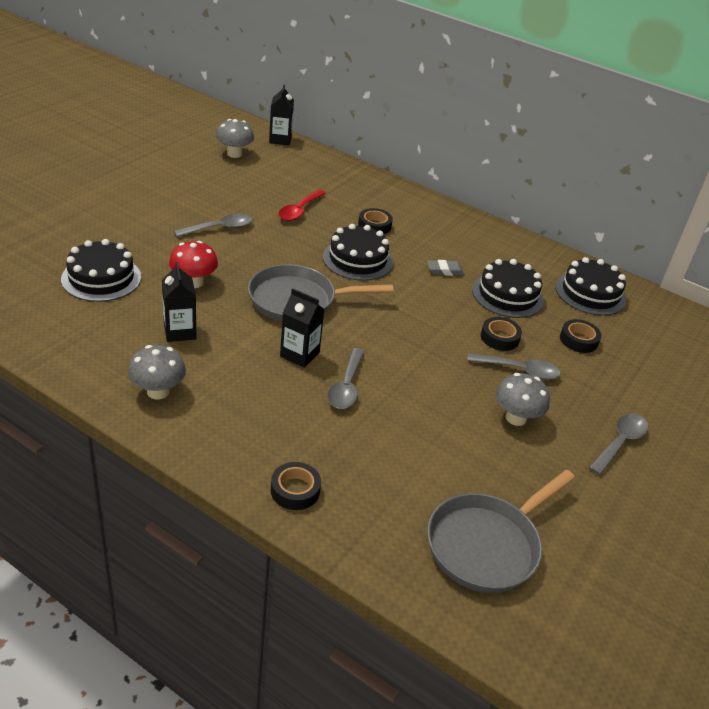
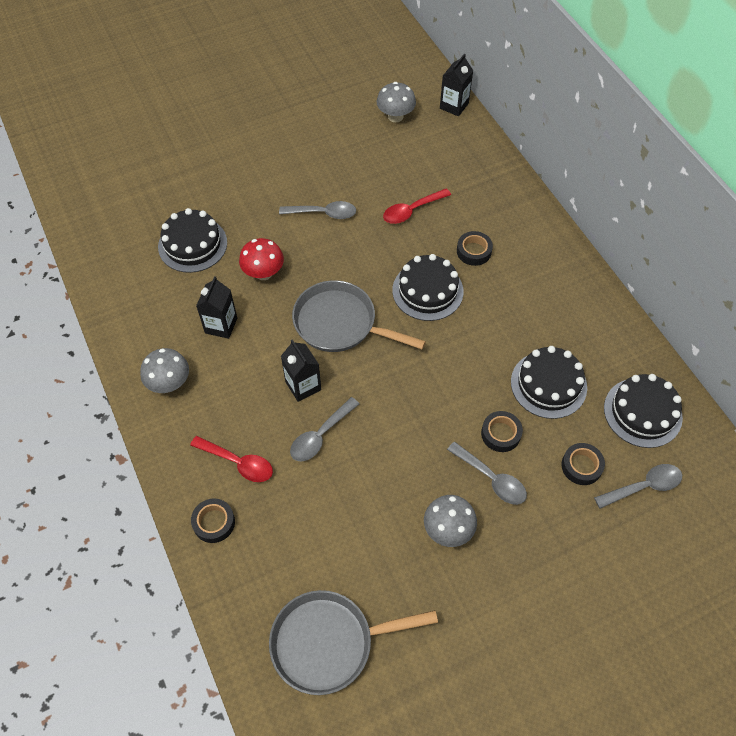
camera: 35 degrees right, 20 degrees up
grey eraser [427,260,464,276] -> none
grey spoon [588,414,648,475] -> grey spoon moved to [594,464,682,509]
none -> red spoon [190,436,273,482]

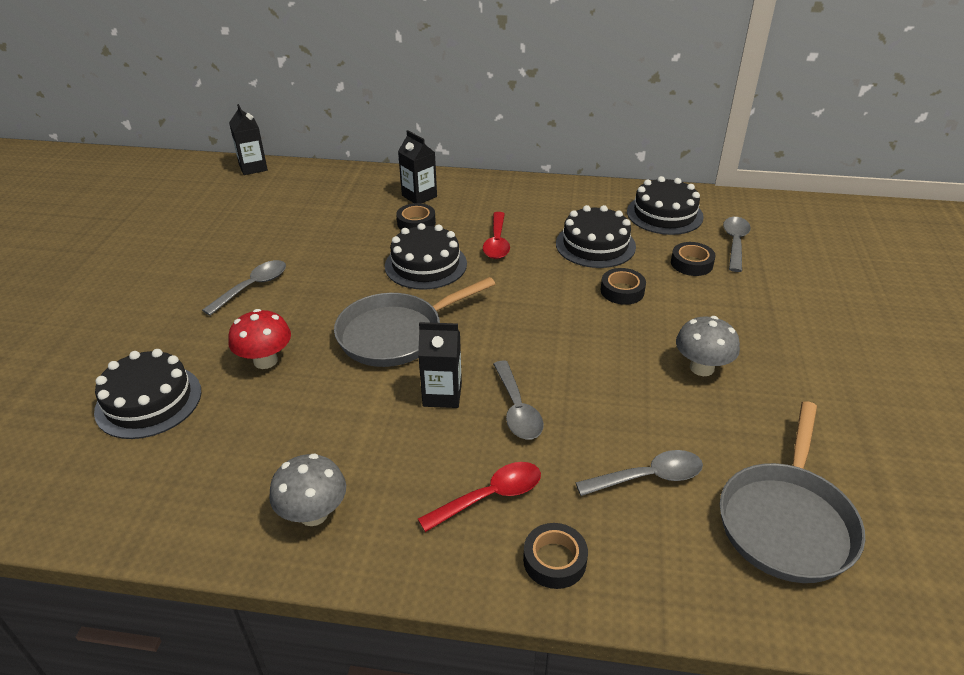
camera: 55 degrees left, 20 degrees down
black carton [196,276,237,339] -> black carton moved to [398,130,437,203]
grey mushroom [377,82,416,122] -> none
red spoon [383,188,451,224] -> red spoon moved to [483,212,510,259]
grey spoon [447,442,527,505] -> grey spoon moved to [575,450,703,496]

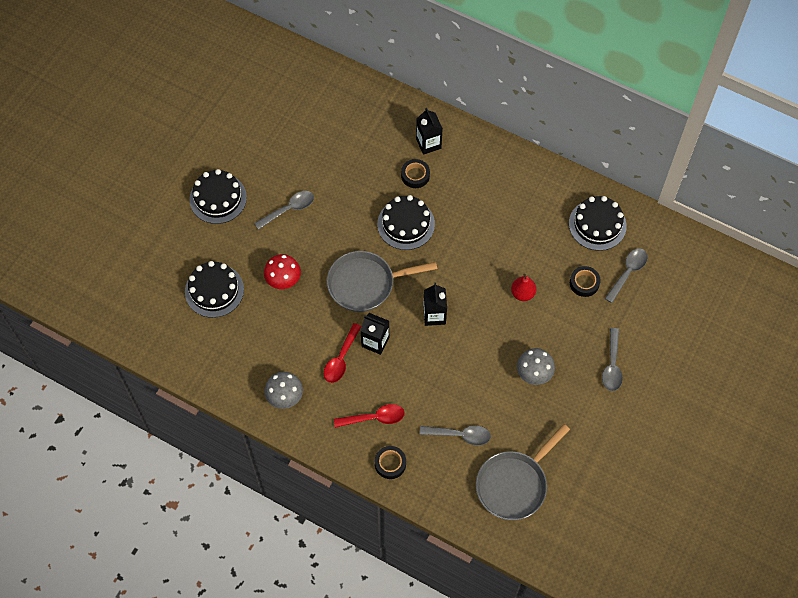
camera: 20 degrees right, 25 degrees up
black carton [229,104,268,175] -> black carton moved to [423,283,447,326]
red spoon [483,212,510,259] -> red spoon moved to [324,323,362,383]
grey spoon [493,360,544,439] -> grey spoon moved to [602,328,623,391]
black cake [556,205,636,268] -> black cake moved to [189,169,247,224]
black tape [601,268,646,305] -> red pear [511,274,536,301]

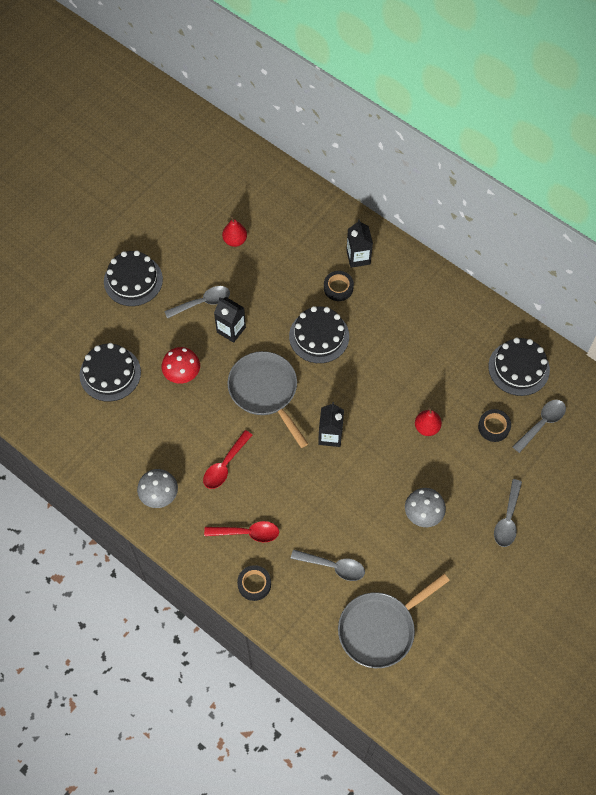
camera: 10 degrees right, 0 degrees up
grey pan [327,251,437,312] -> grey pan turned 60 degrees clockwise [227,351,308,448]
black carton [361,313,389,355] -> black carton moved to [214,297,246,343]
none -> red pear [222,215,247,247]

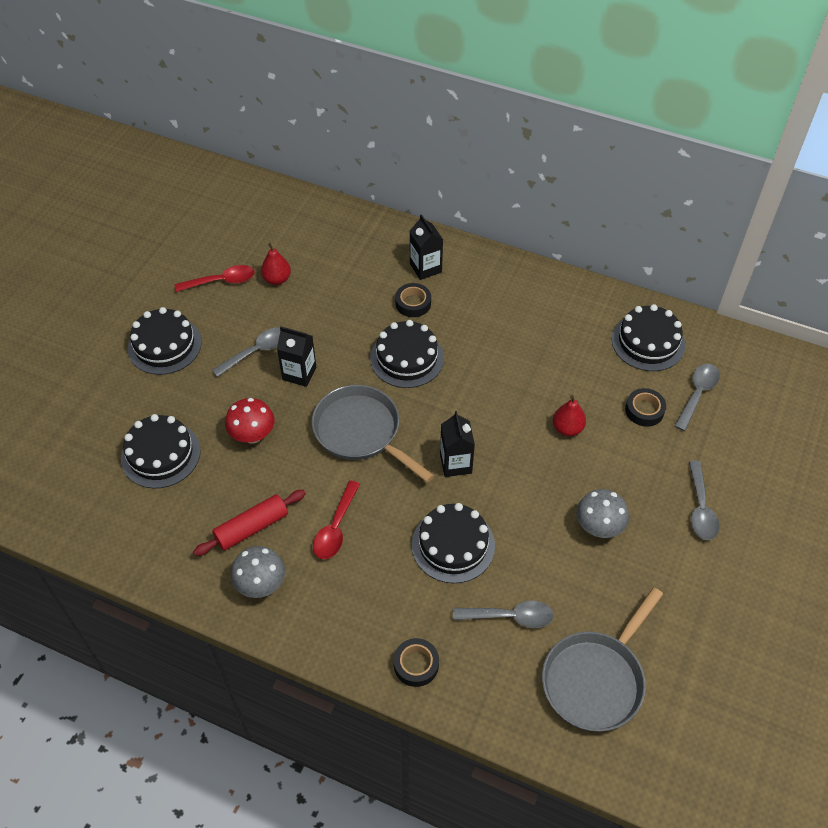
camera: 15 degrees left, 10 degrees down
red spoon [204,521,279,542] -> red spoon moved to [174,265,255,292]
none -> red rolling pin [193,490,306,556]
none -> black cake [412,503,495,583]

